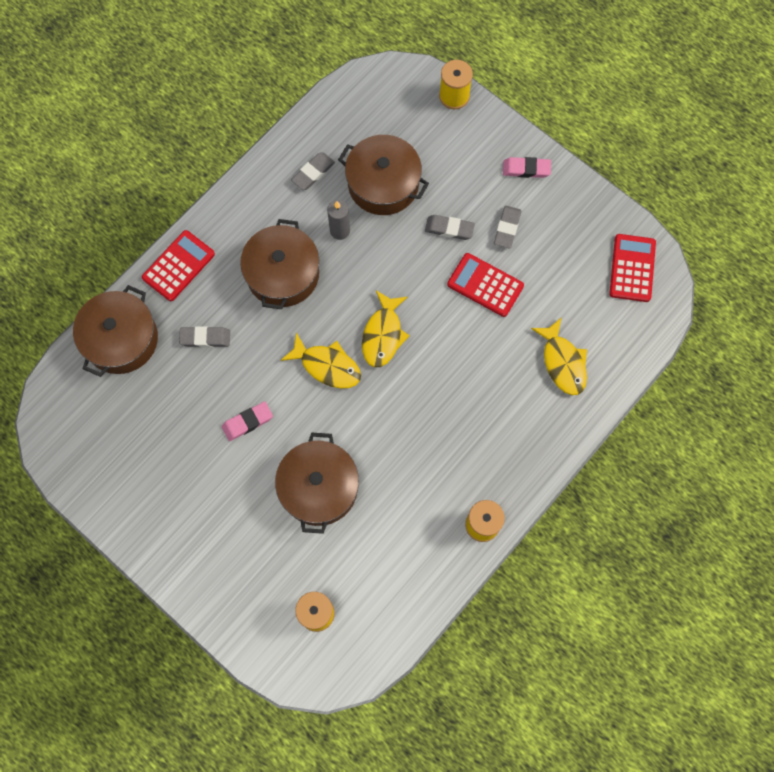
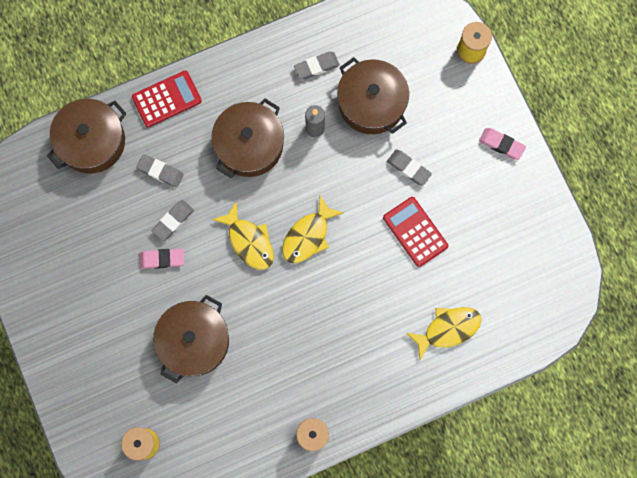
camera: 25 degrees right, 5 degrees up
grey eraser [494,206,521,248] -> grey eraser moved to [152,200,194,241]
yellow fish [531,317,587,395] -> yellow fish turned 120 degrees counterclockwise [407,307,482,360]
red calculator [609,234,656,302] -> none

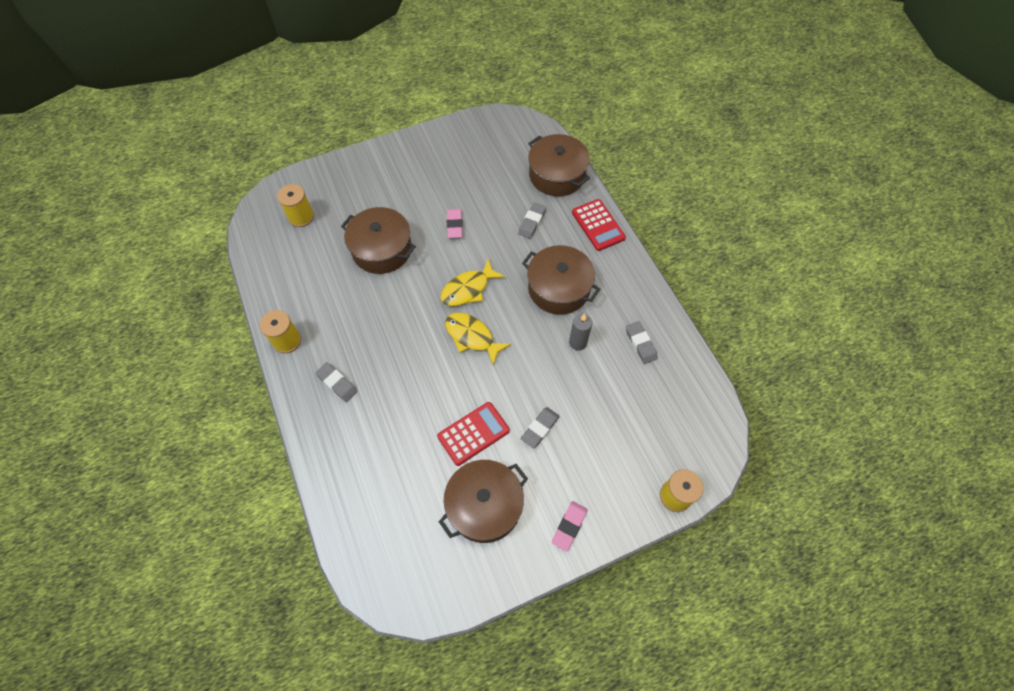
camera: 90 degrees right, 15 degrees down
grey eraser [152,200,194,241] -> grey eraser moved to [315,362,358,402]
brown pot [337,57,409,134] -> brown pot moved to [439,460,528,543]
yellow fish [407,307,482,360] -> none

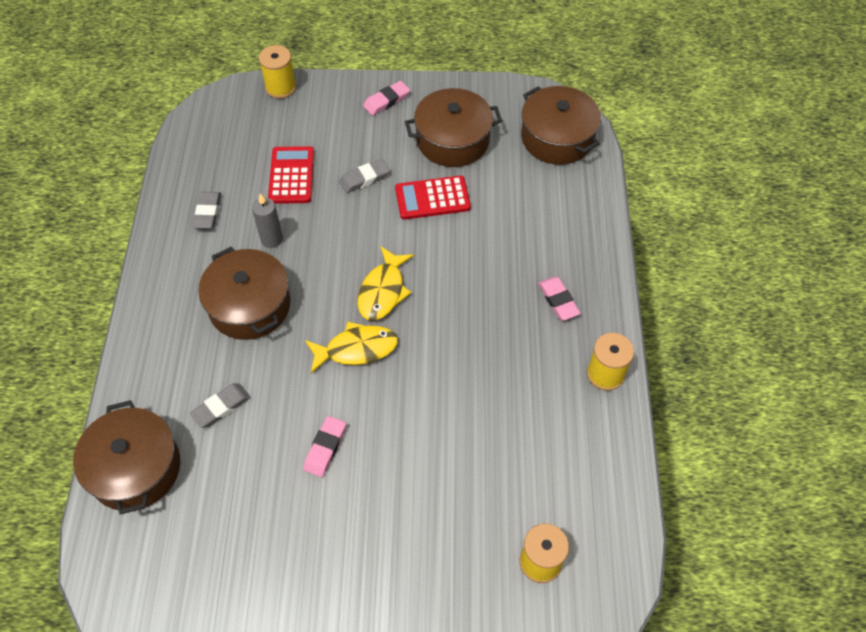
camera: 155 degrees left, 5 degrees down
grey eraser [315,362,358,402] -> pink eraser [538,277,581,321]
brown pot [341,207,416,274] -> brown pot moved to [521,86,601,165]
yellow fish [445,313,511,365] -> yellow fish turned 45 degrees clockwise [358,246,414,321]
red calculator [572,199,626,251] -> red calculator moved to [268,146,314,204]

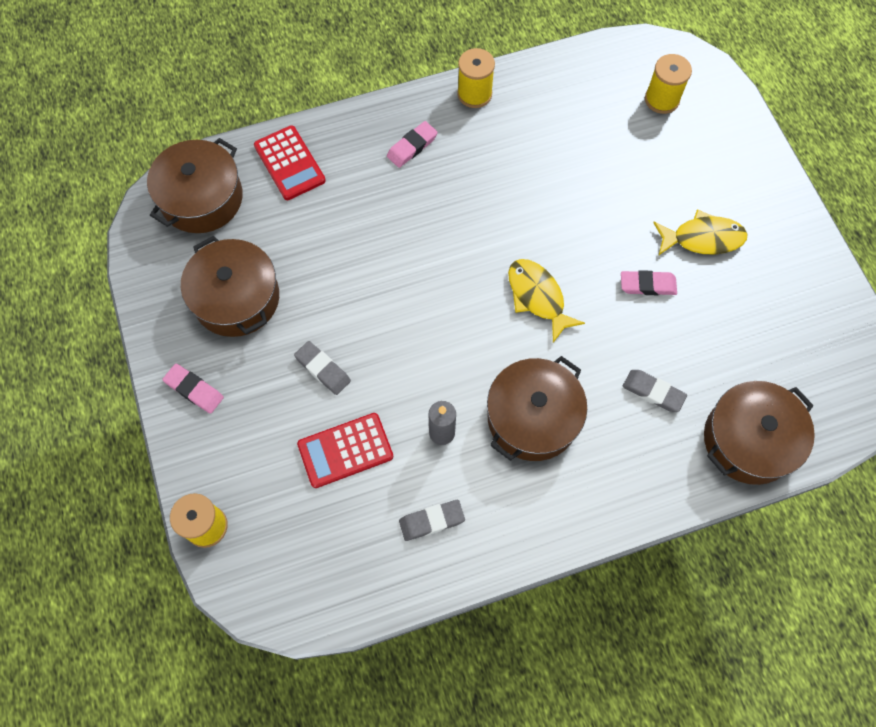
camera: 110 degrees left, 10 degrees up
yellow fish [358,246,414,321] -> yellow fish moved to [653,209,748,256]
red calculator [395,176,471,220] -> red calculator moved to [254,125,326,200]

